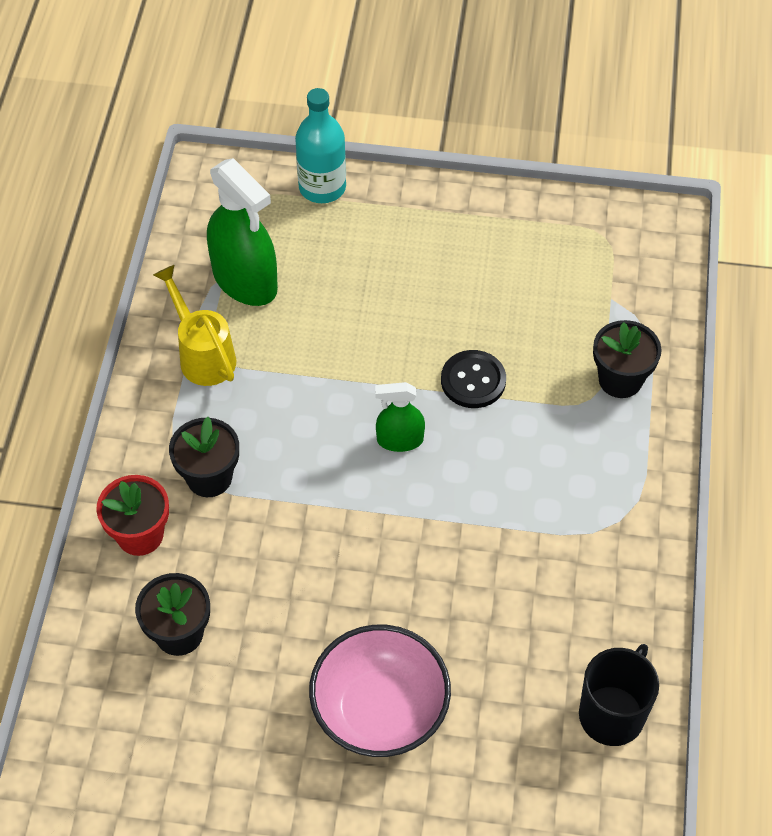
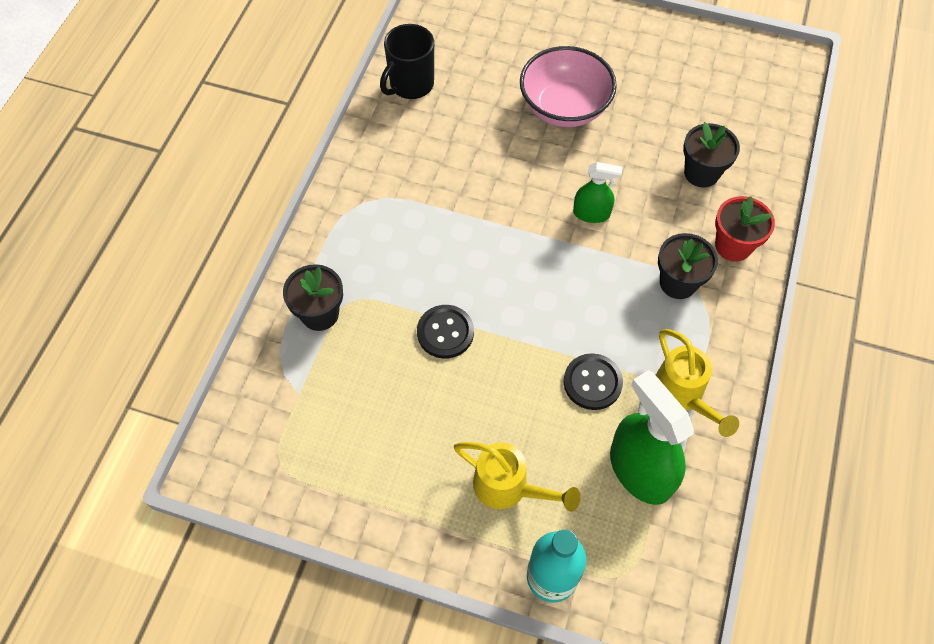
camera: 170 degrees left, 5 degrees up
green spray bottle [375,382,425,452] -> green spray bottle moved to [573,162,622,223]
none -> yellow watering can [454,442,581,512]
none -> black button [564,353,623,410]

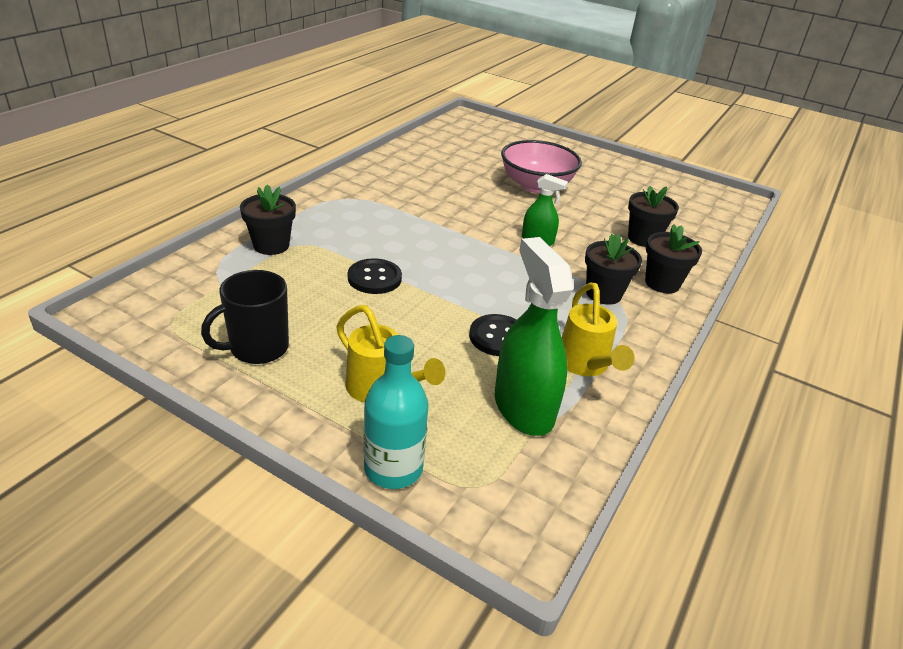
camera: 10 degrees right, 25 degrees down
black mug [380,24,434,99] -> black mug moved to [201,270,289,364]
red flower pot [715,196,775,262] -> black flower pot [645,224,702,293]

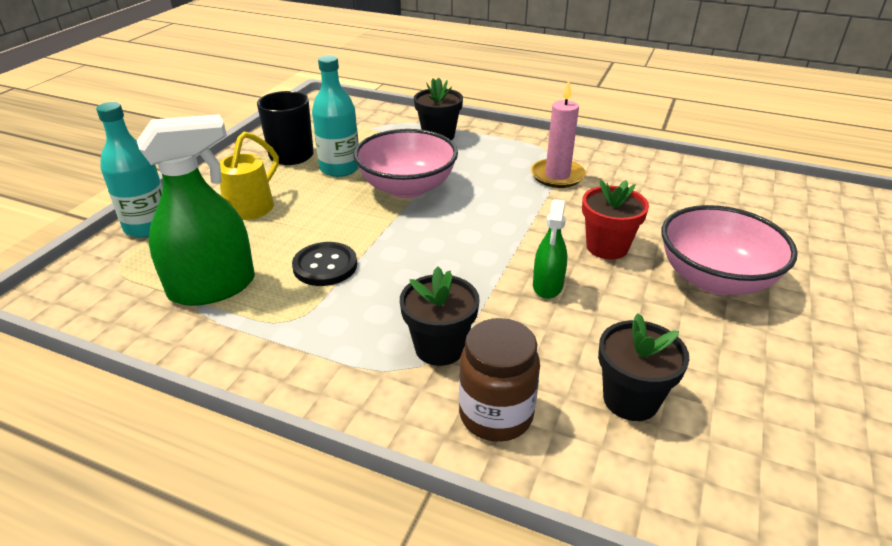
camera: 85 degrees right, 0 degrees up
black button [348,258,402,294] -> pink bowl [353,129,458,198]
yellow watering can [562,283,635,376] -> none
black flower pot [645,224,702,293] -> brown jar [459,318,540,442]
none -> turquoise bottle [312,55,359,177]
none -> pink candle [531,80,586,188]
none -> red flower pot [582,179,649,260]

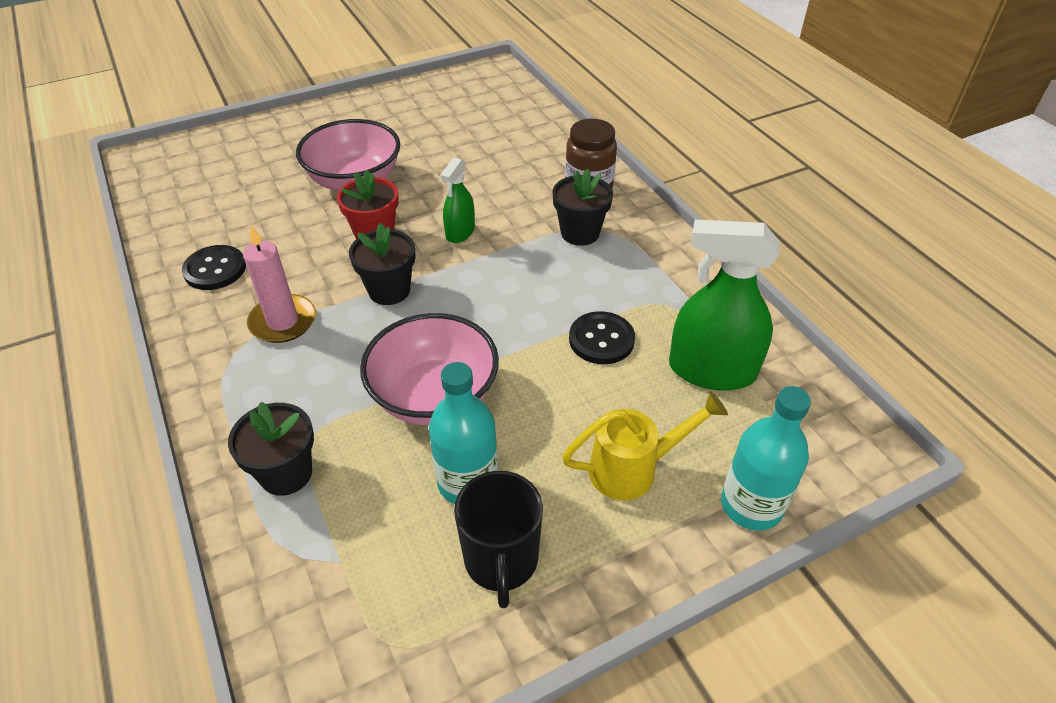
camera: 140 degrees left, 10 degrees up
green spray bottle [533,199,567,299] -> green spray bottle turned 150 degrees clockwise [440,158,475,243]
black flower pot [598,313,689,421] -> black flower pot moved to [349,223,416,305]
none -> black button [182,245,246,290]

